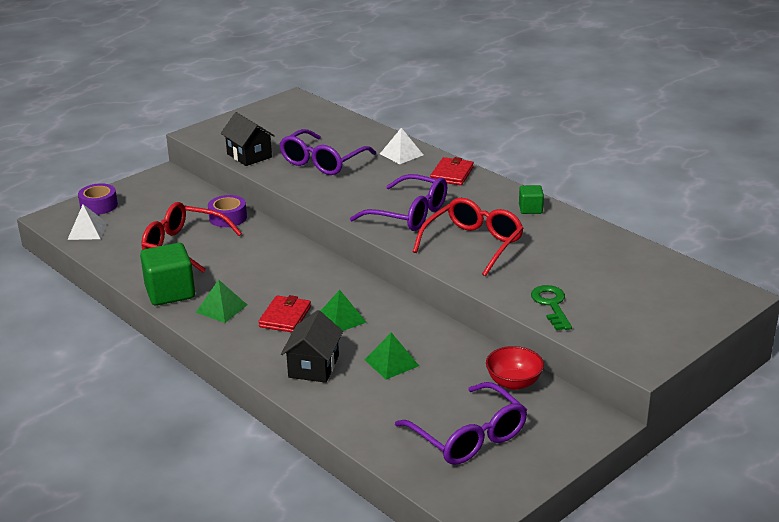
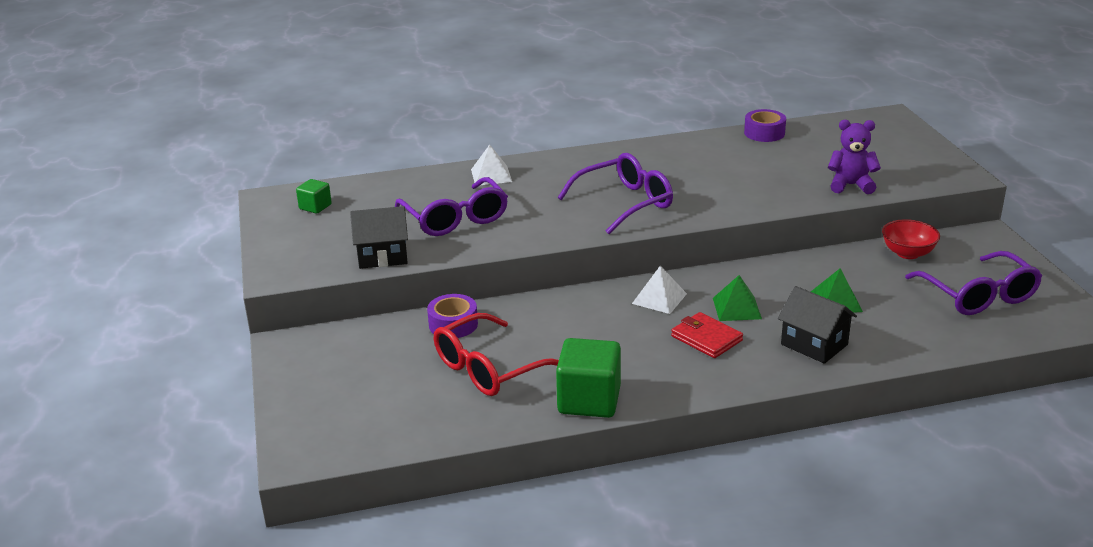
camera: 60 degrees left, 0 degrees up
white pyramid [67,204,107,240] -> white pyramid moved to [632,265,687,314]
purple tape [78,183,118,215] -> purple tape moved to [744,109,786,142]
green pyramid [196,279,247,323] -> none
purple glasses [395,382,527,465] -> purple glasses turned 75 degrees clockwise [905,251,1042,315]
red glasses [413,198,524,276] -> none
red wallet [430,157,474,185] -> none
green cube [519,185,544,214] -> green cube moved to [296,179,332,214]
green key [531,285,572,330] -> purple teddy bear [828,120,881,194]

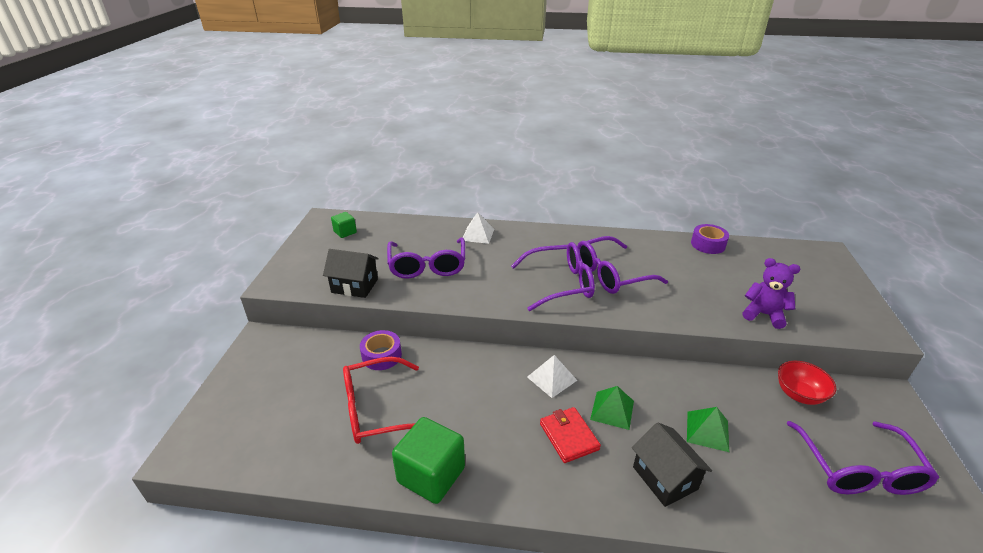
camera: 20 degrees right, 5 degrees up
none -> purple glasses [577,236,668,294]

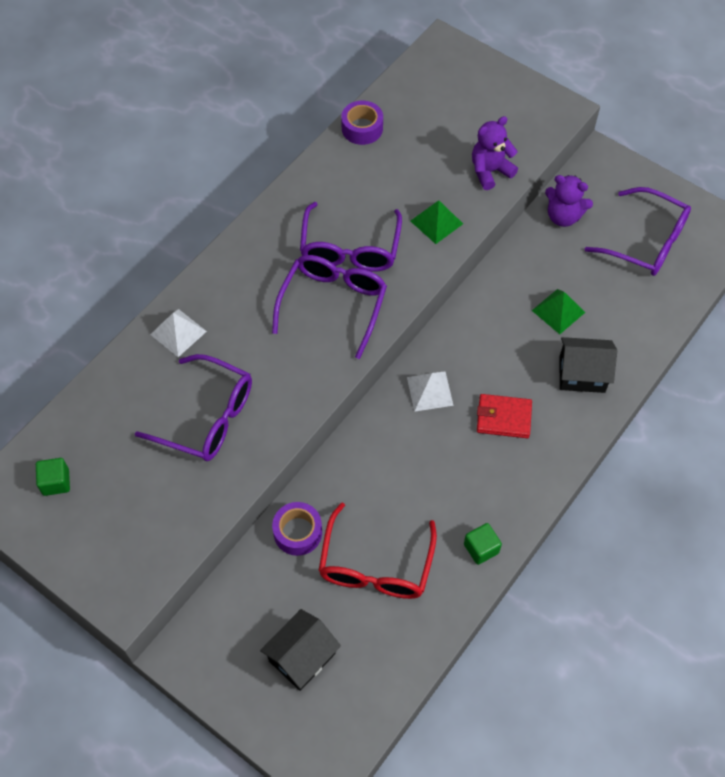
camera: 60 degrees left, 25 degrees up
black house [323,249,379,298] -> black house moved to [260,609,341,691]
green cube [392,417,465,504] -> green cube [464,523,502,565], size x0.53
green pyramid [590,386,634,430] -> green pyramid moved to [410,200,463,244]
red bowl [778,361,836,405] -> purple teddy bear [545,175,593,227]

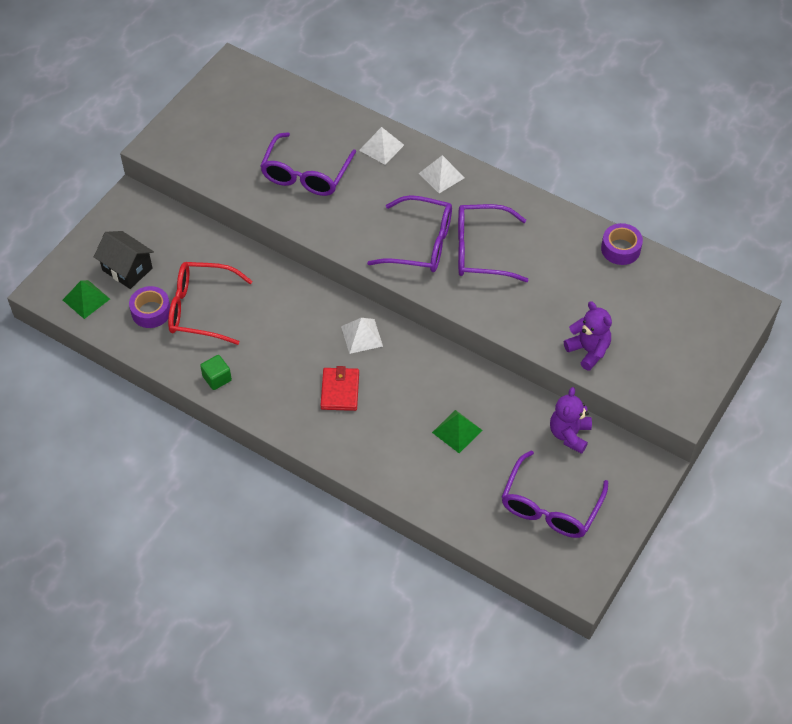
camera: 85 degrees right, 5 degrees down
green cube [36,458,70,496] -> none
purple tape [272,502,322,556] -> purple tape moved to [129,286,170,328]
green pyramid [410,200,463,244] -> green pyramid moved to [63,280,110,319]
black house [559,337,617,393] -> none
none -> white pyramid [419,155,464,193]

